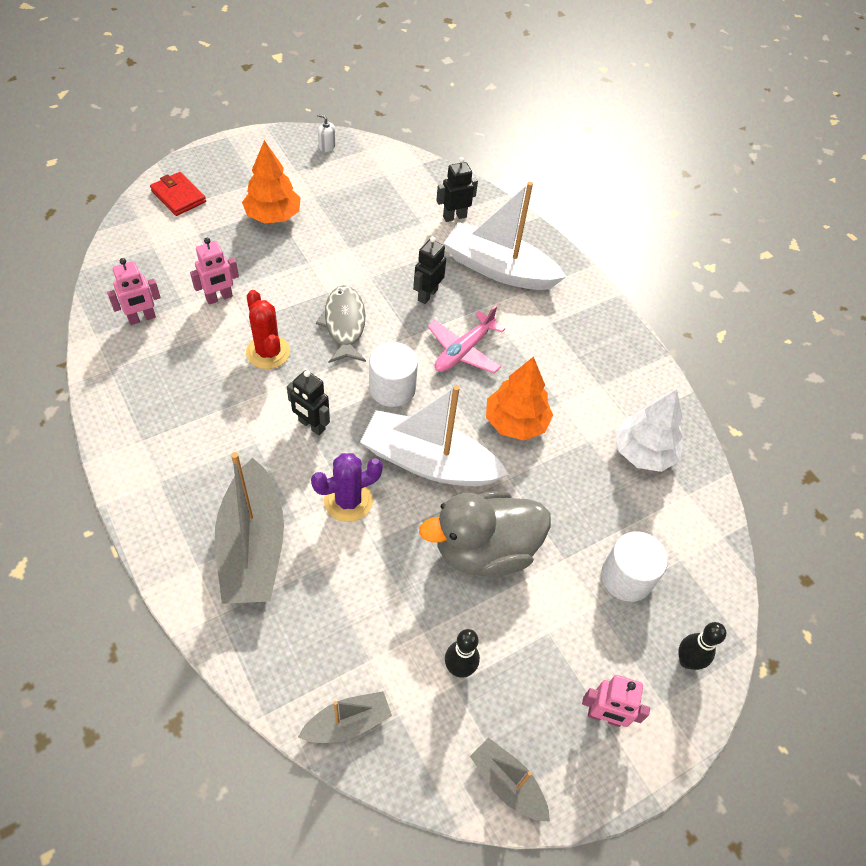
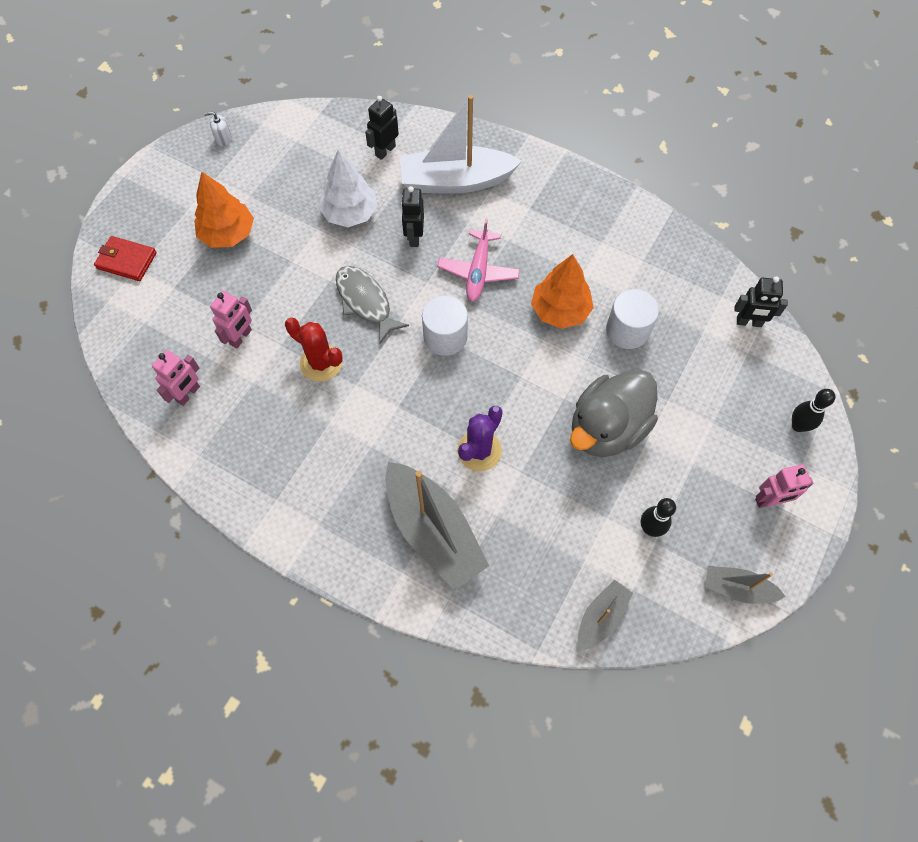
camera: 25 degrees left, 10 degrees up
black robot [287,370,330,435] -> black robot moved to [734,276,788,327]
white boat [360,385,509,486] -> none
white cylinder [601,531,668,602] -> white cylinder moved to [606,289,659,349]
white tree [615,389,683,472] -> white tree moved to [319,150,378,227]

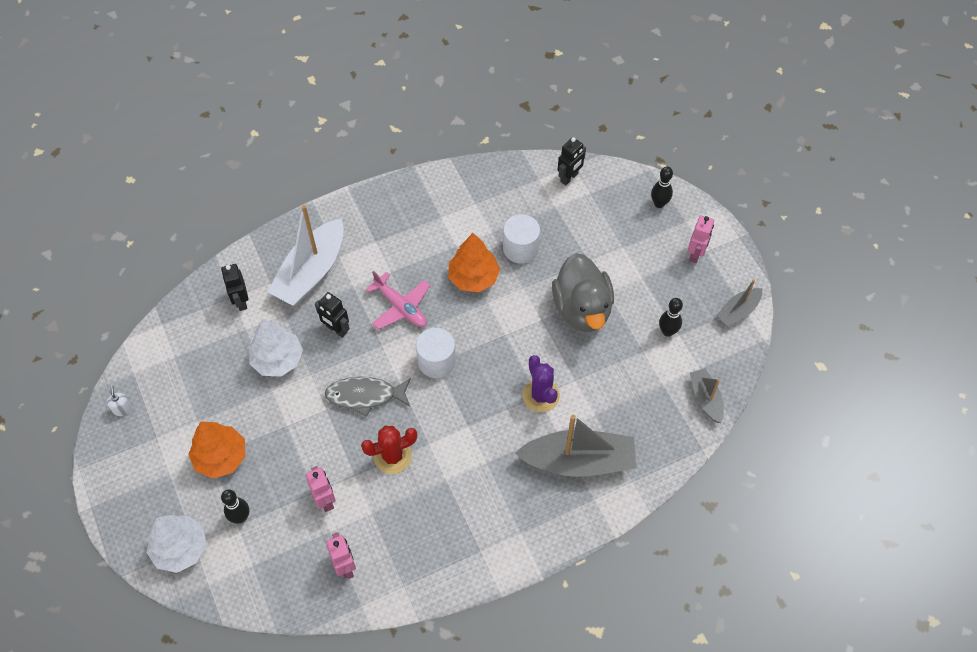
camera: 55 degrees left, 5 degrees down
red wallet [94,236,157,281] -> white tree [146,515,207,573]
white soap dispenser [204,112,232,146] -> white soap dispenser turned 135 degrees clockwise [106,386,133,416]
none -> black bowling pin [221,489,249,523]

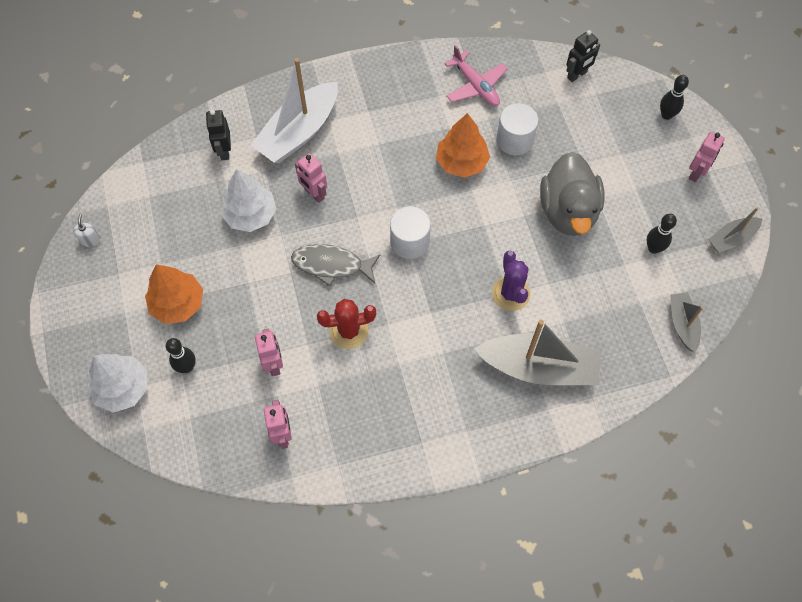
camera: 10 degrees right, 5 degrees up
black robot [315,292,350,338] -> pink robot [295,153,327,203]
pink plane [366,270,431,329] -> pink plane moved to [444,45,508,106]

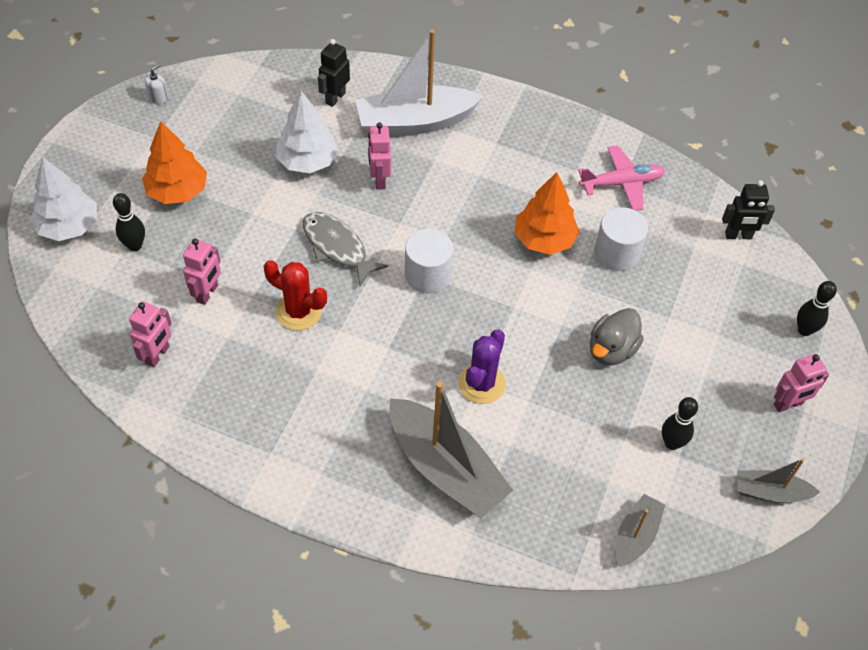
camera: 35 degrees right, 10 degrees down
pink plane [444,45,508,106] -> pink plane turned 105 degrees counterclockwise [578,145,665,211]
grey duck [540,152,605,236] -> grey duck [590,308,644,365], size x0.62

